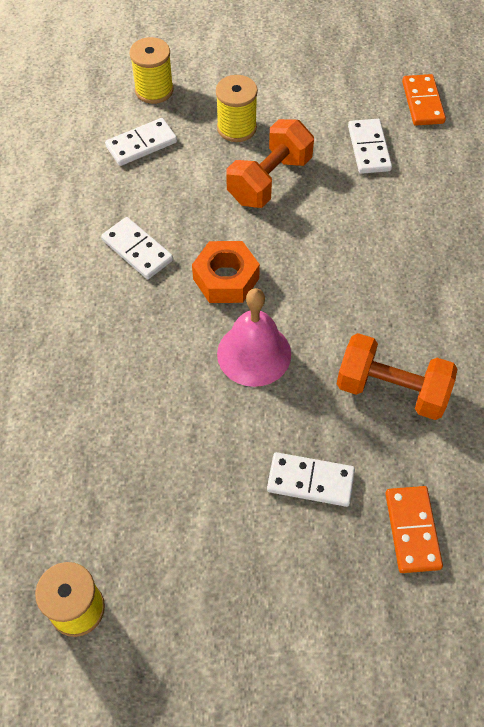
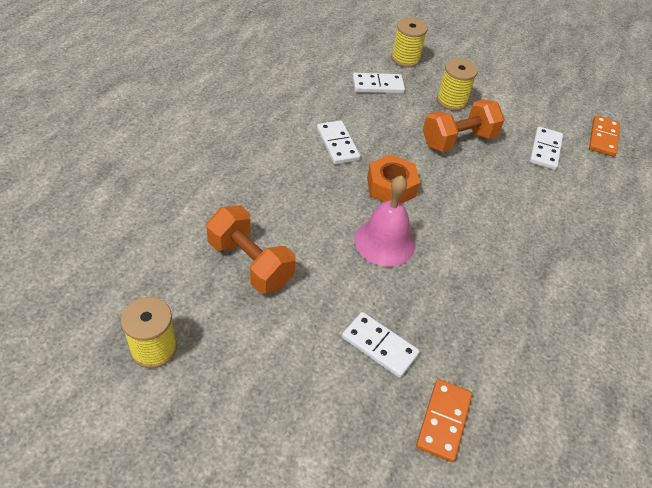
camera: 20 degrees right, 10 degrees down
orange dumbbell [337,333,458,420] -> orange dumbbell moved to [206,206,296,294]

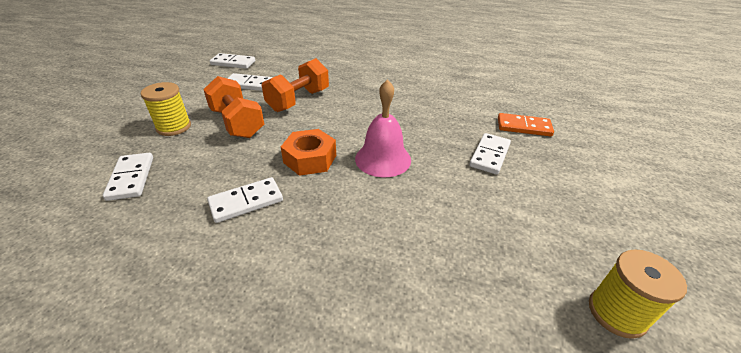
camera: 95 degrees left, 10 degrees down
orange dumbbell [206,206,296,294] -> orange dumbbell moved to [262,58,329,112]
yellow spool [391,18,428,68] -> none
orange domino [589,115,620,157] -> white domino [210,53,255,69]

